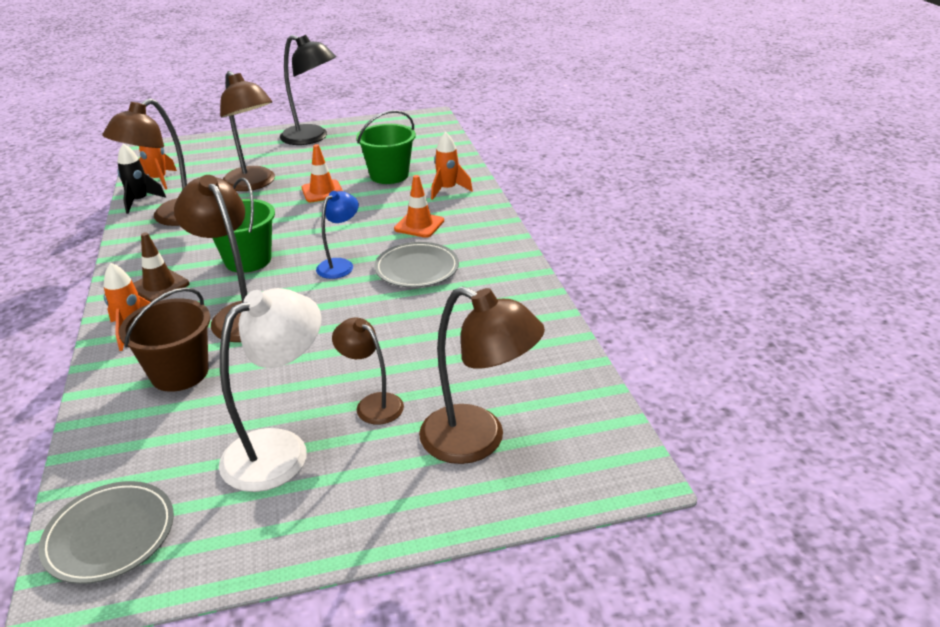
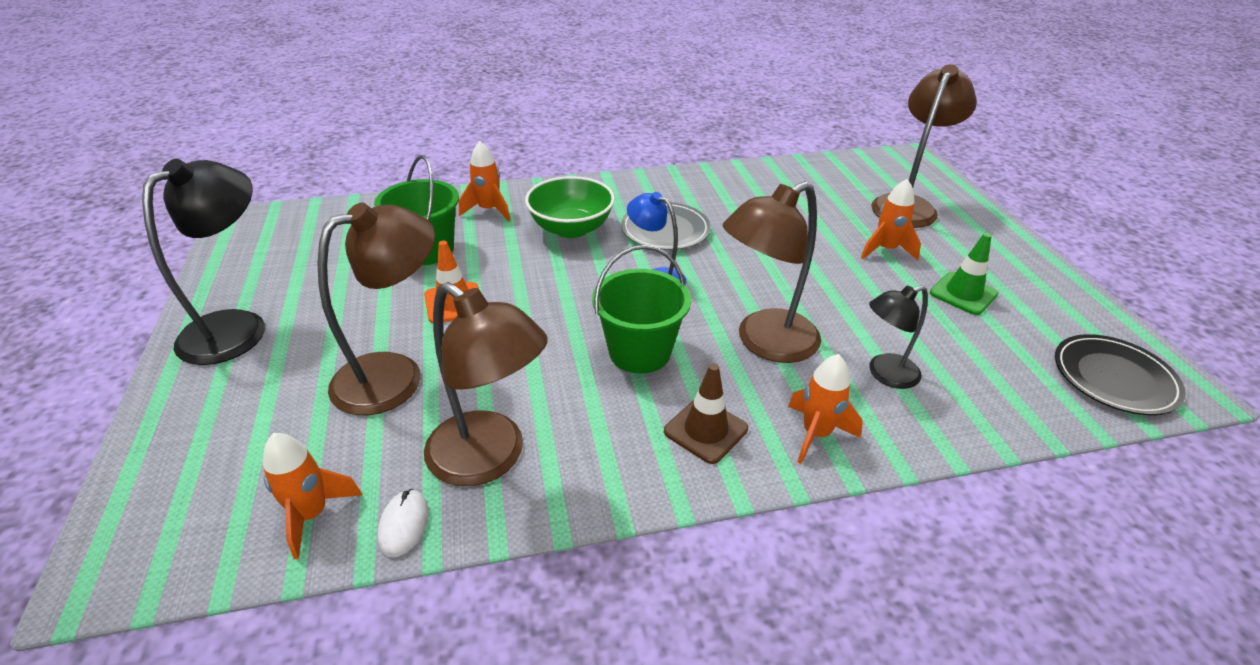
camera: 90 degrees left, 5 degrees up
grey plate [38,481,174,584] -> black plate [1055,334,1186,415]
black rocket [117,143,166,214] -> white mouse [377,489,429,558]
brown bucket [119,287,210,392] -> black lamp [869,286,928,389]
white lamp [219,288,321,492] -> green traffic cone [930,233,998,315]
brown lamp [332,318,404,425] -> orange rocket [861,179,921,261]
orange traffic cone [394,175,444,238] -> green bowl [525,176,615,238]

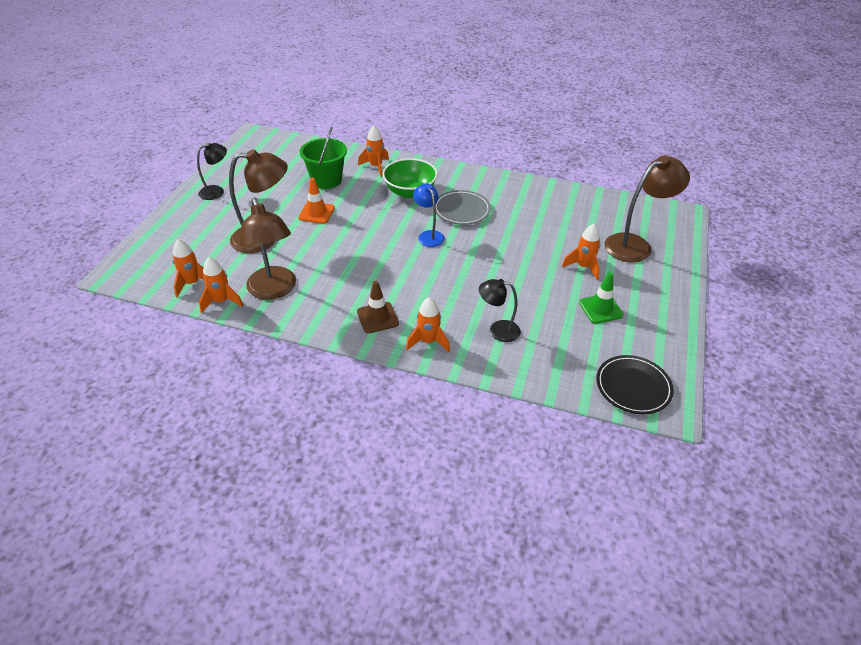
camera: 30 degrees right, 5 degrees up
black lamp [142,159,265,365] -> black lamp [197,142,227,200], size x0.59
white mouse [377,489,429,558] -> orange rocket [199,257,243,313]
green bucket [592,245,691,374] -> none
brown lamp [723,181,821,363] -> none

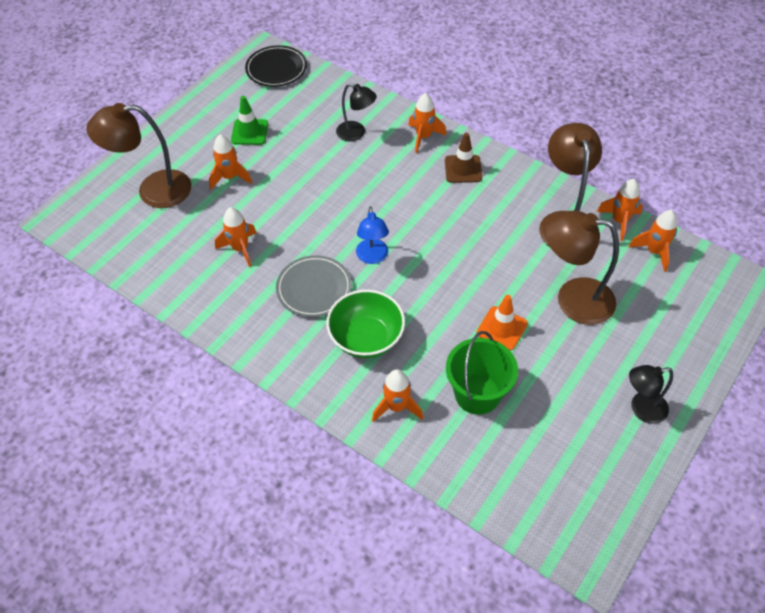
camera: 160 degrees left, 10 degrees up
none -> orange rocket [215,207,257,267]

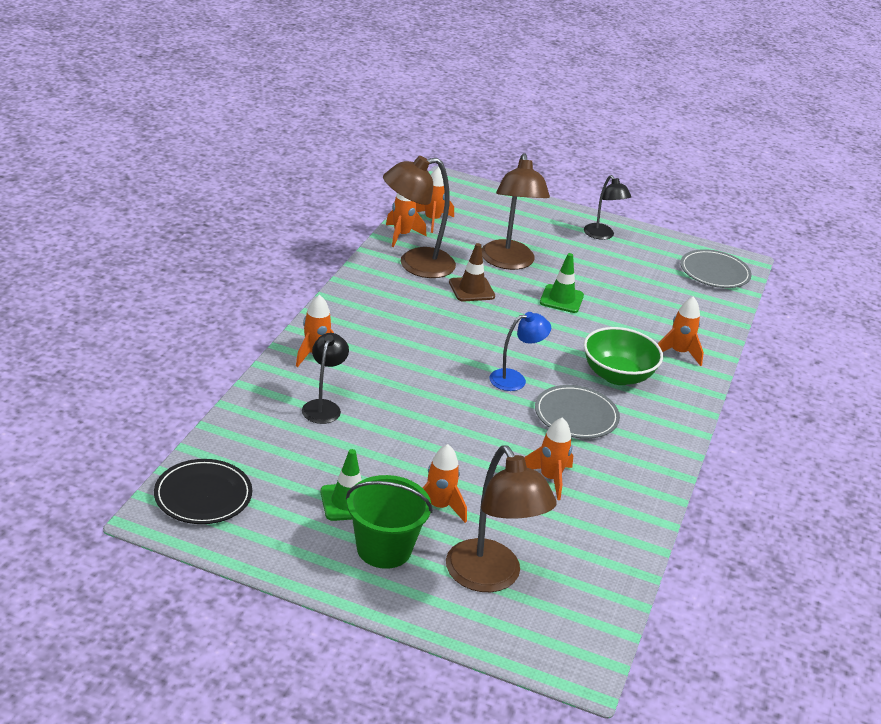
camera: 110 degrees left, 20 degrees down
brown traffic cone [445,133,482,183] -> brown traffic cone moved to [449,243,495,301]
green bucket [446,331,518,415] -> green bucket moved to [346,475,433,569]
orange traffic cone [477,295,528,351] -> green traffic cone [540,253,584,313]
none -> grey plate [680,249,752,288]

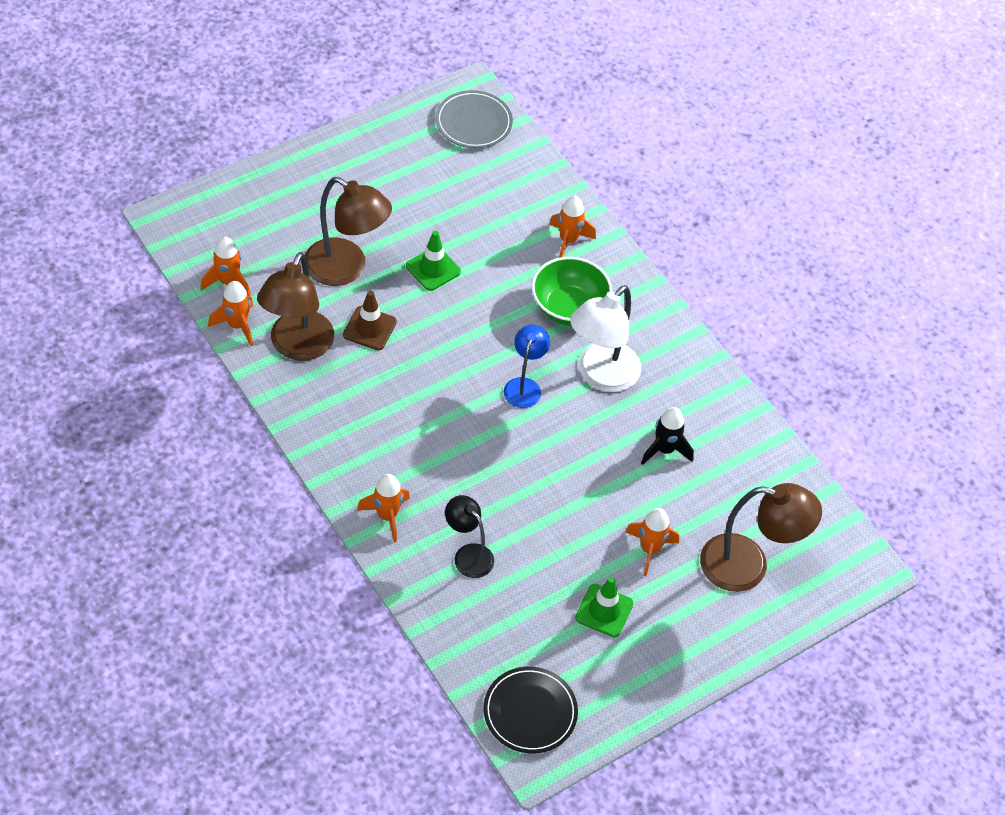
camera: 55 degrees left, 20 degrees up
green bucket [346,475,433,569] -> none
orange rocket [524,417,573,500] -> black rocket [641,407,694,465]
grey plate [535,385,620,439] -> white lamp [570,285,641,392]
black lamp [584,175,631,240] -> none

